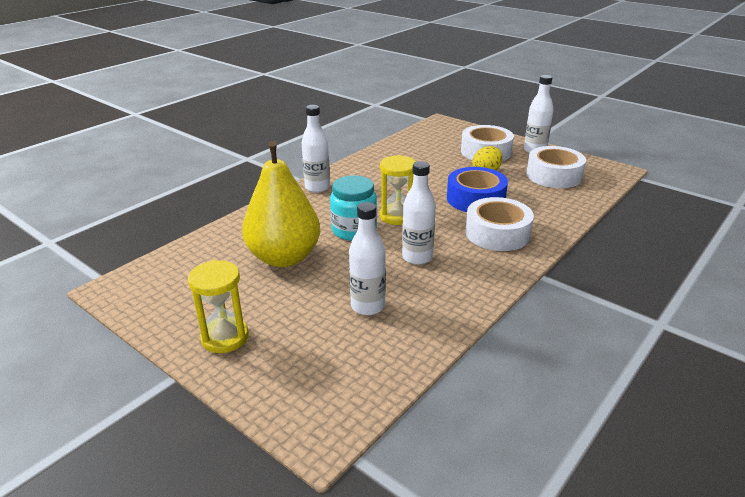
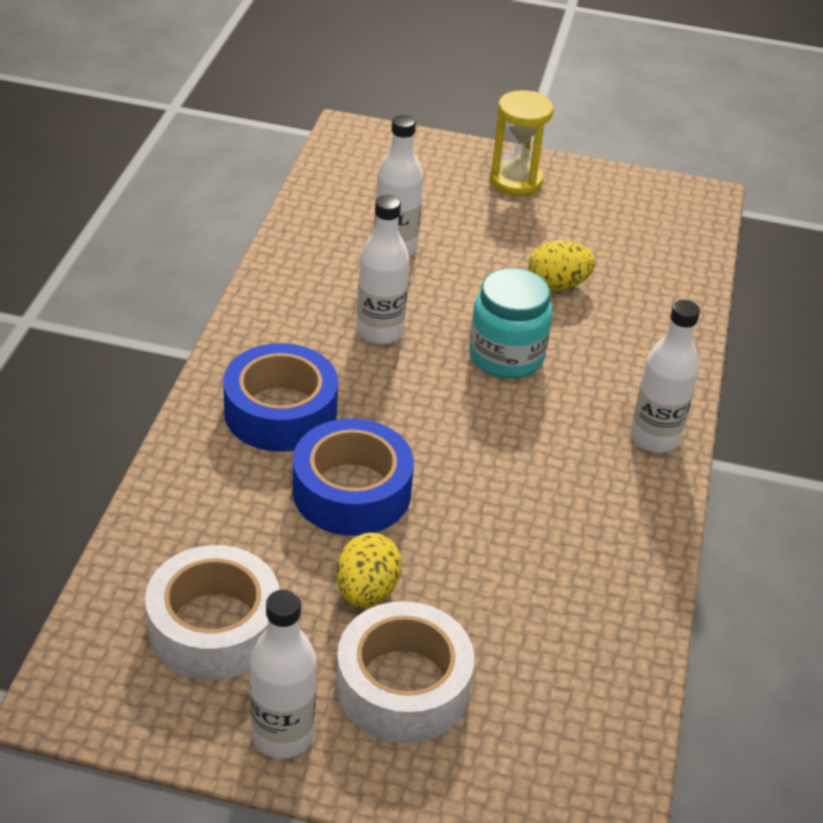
camera: 150 degrees right, 10 degrees up
yellow pear [242,141,320,267] -> yellow egg [528,240,596,291]
yellow hourglass [380,155,416,225] -> none
white tape [465,197,534,251] -> blue tape [223,343,338,452]

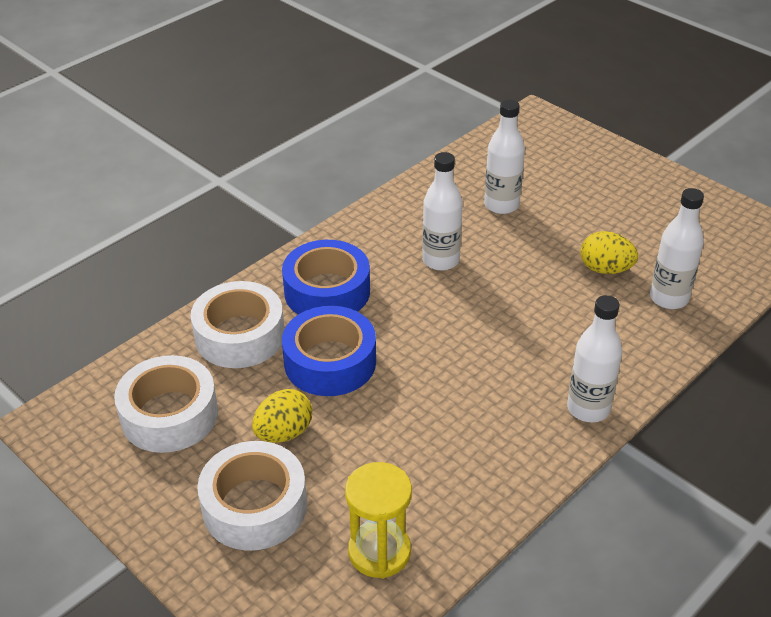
camera: 35 degrees right, 0 degrees up
white bottle [250,590,317,759] -> white bottle moved to [650,188,704,309]
turquoise jar [469,268,552,379] -> none
yellow hourglass [490,90,554,196] -> yellow hourglass moved to [345,462,412,579]
none -> white tape [191,281,285,368]

